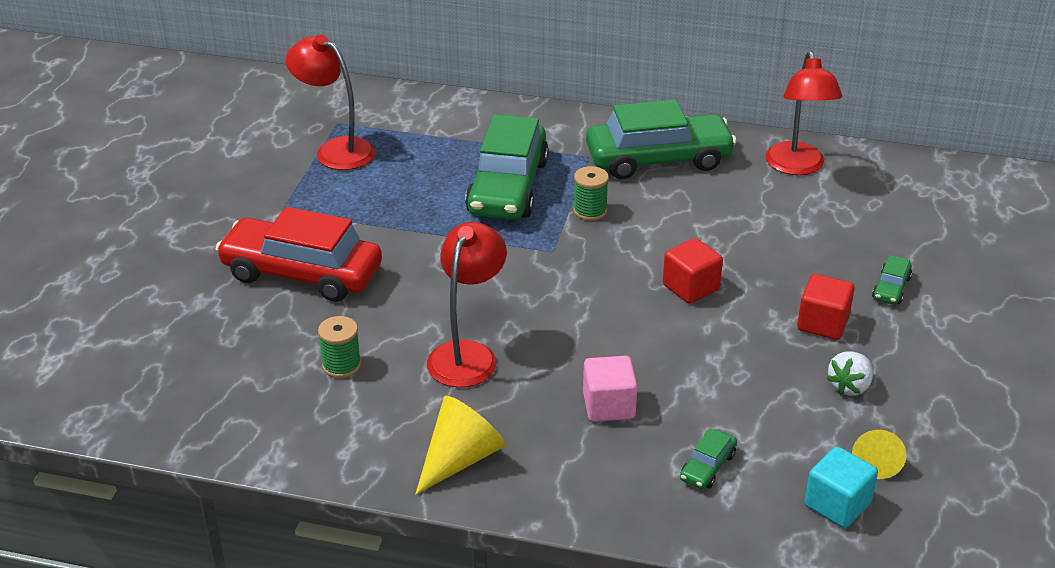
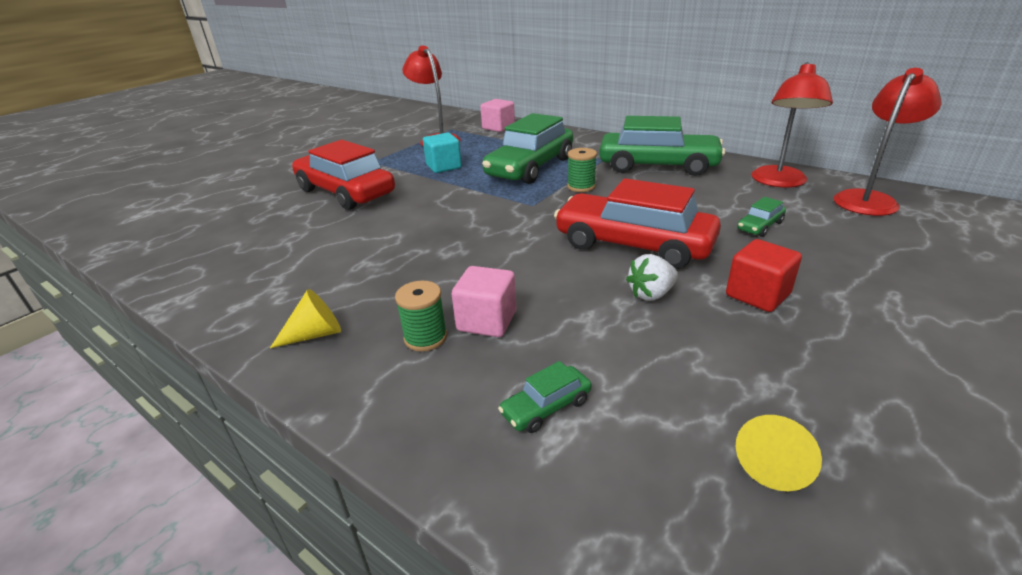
camera: 25 degrees right, 5 degrees down
green spool [318,316,361,378] -> green spool moved to [395,281,447,351]
yellow cone [415,396,506,495] -> yellow cone [270,289,341,348], size x0.66
red lamp [427,222,507,387] -> red lamp moved to [833,68,942,216]
red cube [663,238,723,304] -> red car [554,178,721,269]
turquoise cube [804,446,878,528] -> turquoise cube moved to [423,133,462,173]
white strawberry [827,351,873,396] -> white strawberry moved to [626,254,678,301]
green car [872,255,912,305] -> green car moved to [737,197,786,237]
none -> pink cube [480,99,515,132]

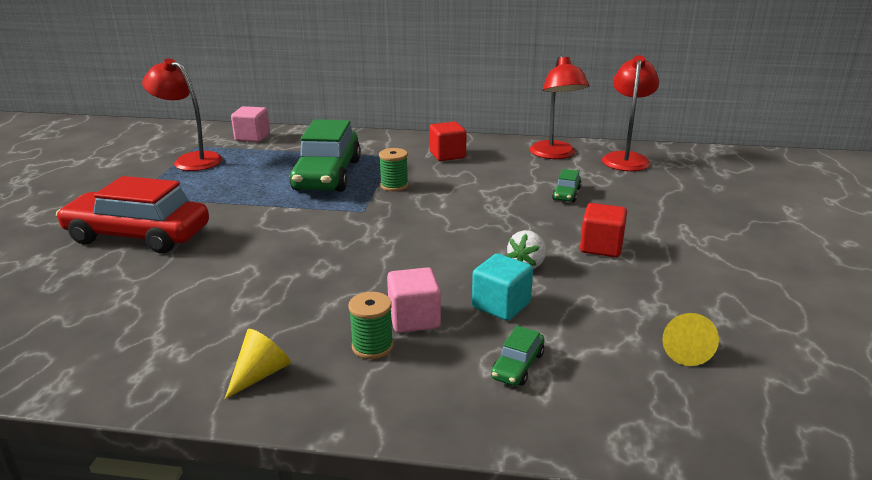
camera: 30 degrees left, 5 degrees down
turquoise cube [423,133,462,173] -> turquoise cube moved to [472,254,533,321]
red car [554,178,721,269] -> none
green car [599,116,726,176] -> red cube [430,122,467,161]

